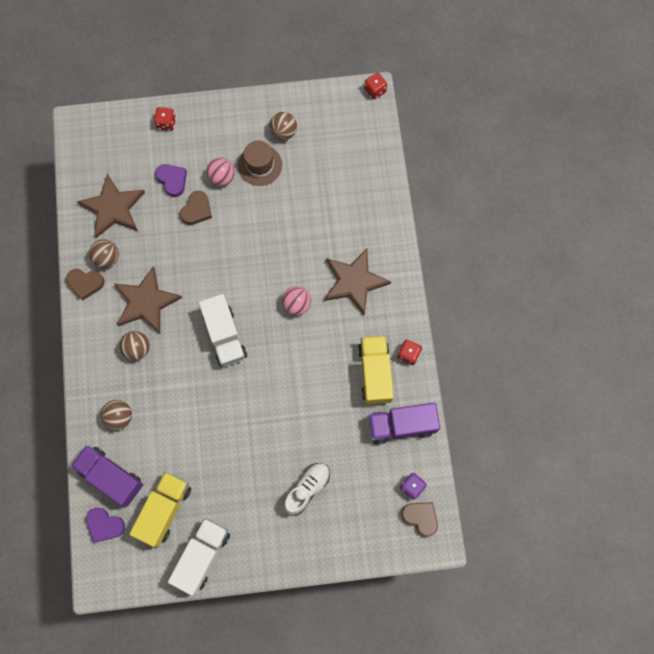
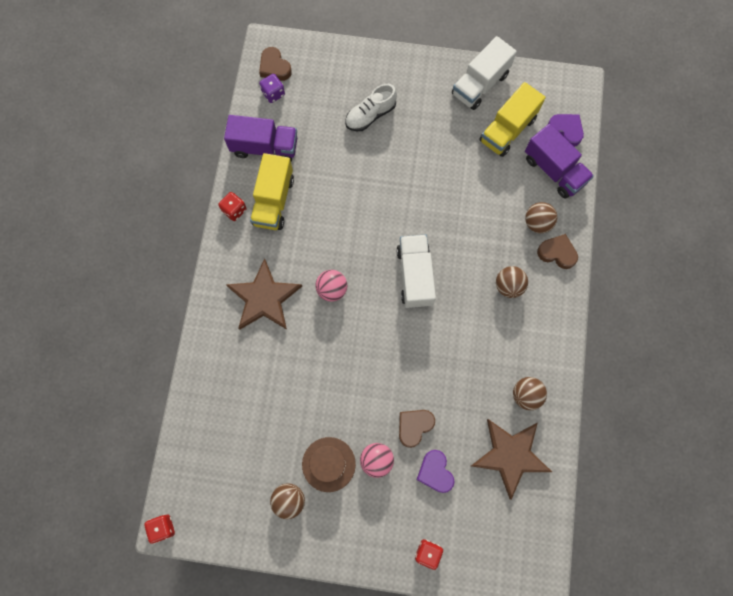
camera: 165 degrees left, 0 degrees up
brown heart [66,269,105,301] -> brown heart moved to [537,234,578,269]
brown star [114,266,183,333] -> none

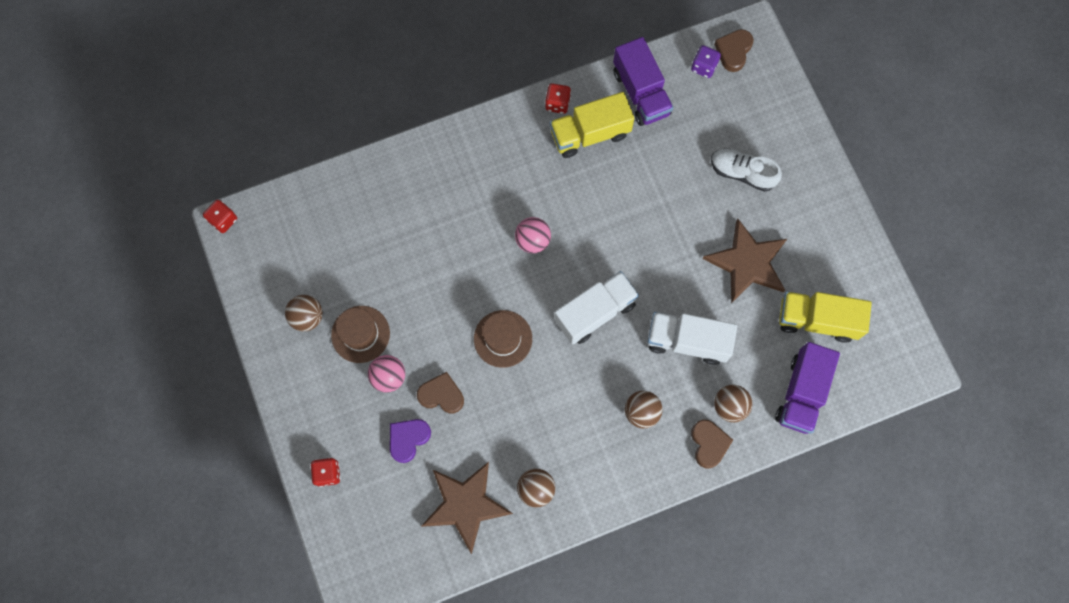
camera: 60 degrees right, 0 degrees up
brown star [226,258,302,330] -> brown star moved to [703,219,787,303]
white truck [452,36,517,110] -> white truck moved to [647,312,737,365]
purple heart [548,114,584,147] -> none
none -> brown hat [474,310,532,368]

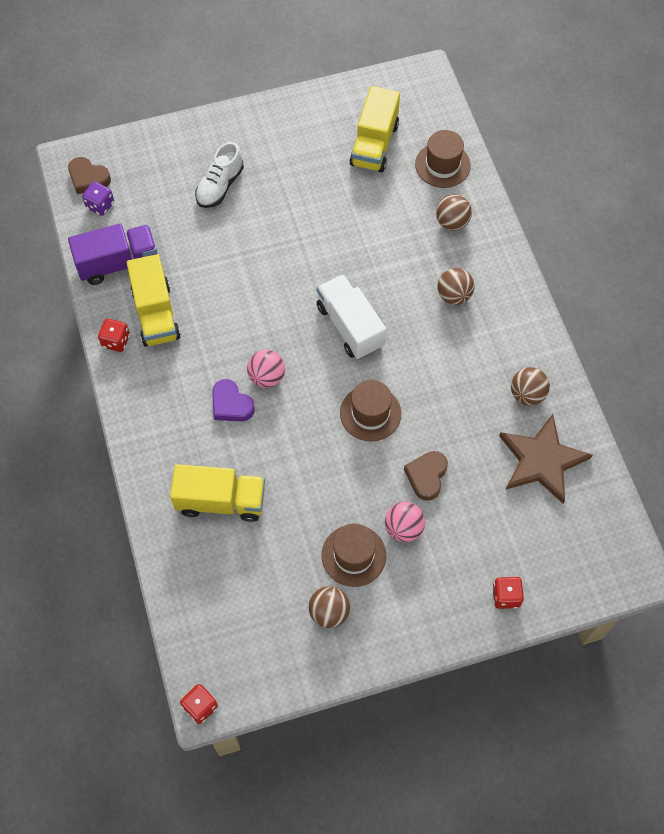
camera: 85 degrees left, 10 degrees down
purple heart [390,419,431,463] -> purple heart moved to [212,379,255,422]
white truck [647,312,737,365] -> none
brown heart [691,420,733,469] -> none
brown star [703,219,787,303] -> none
purple truck [775,342,840,434] -> brown hat [415,130,471,188]
none -> yellow truck [170,464,265,522]

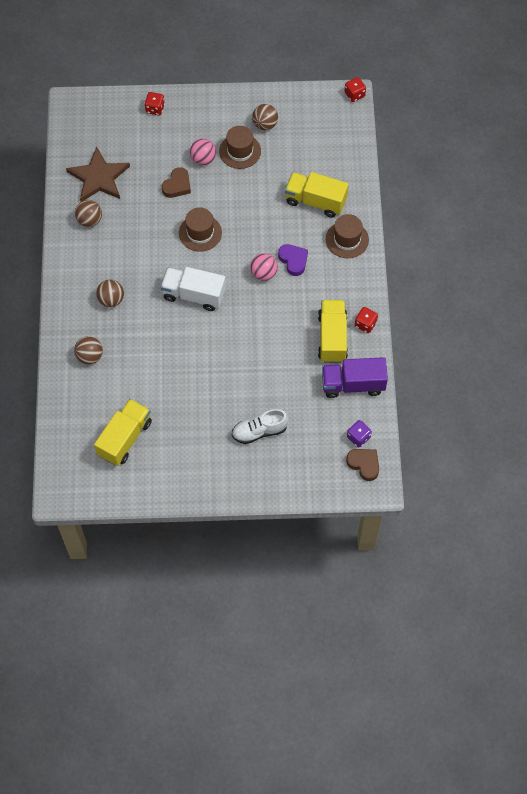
camera: 165 degrees left, 0 degrees up
white shoe [195,142,244,208] -> white shoe turned 150 degrees counterclockwise [232,409,288,444]
white truck [317,274,386,359] -> white truck turned 120 degrees clockwise [161,267,226,311]
brown hat [415,130,471,188] -> brown hat moved to [326,214,369,258]

